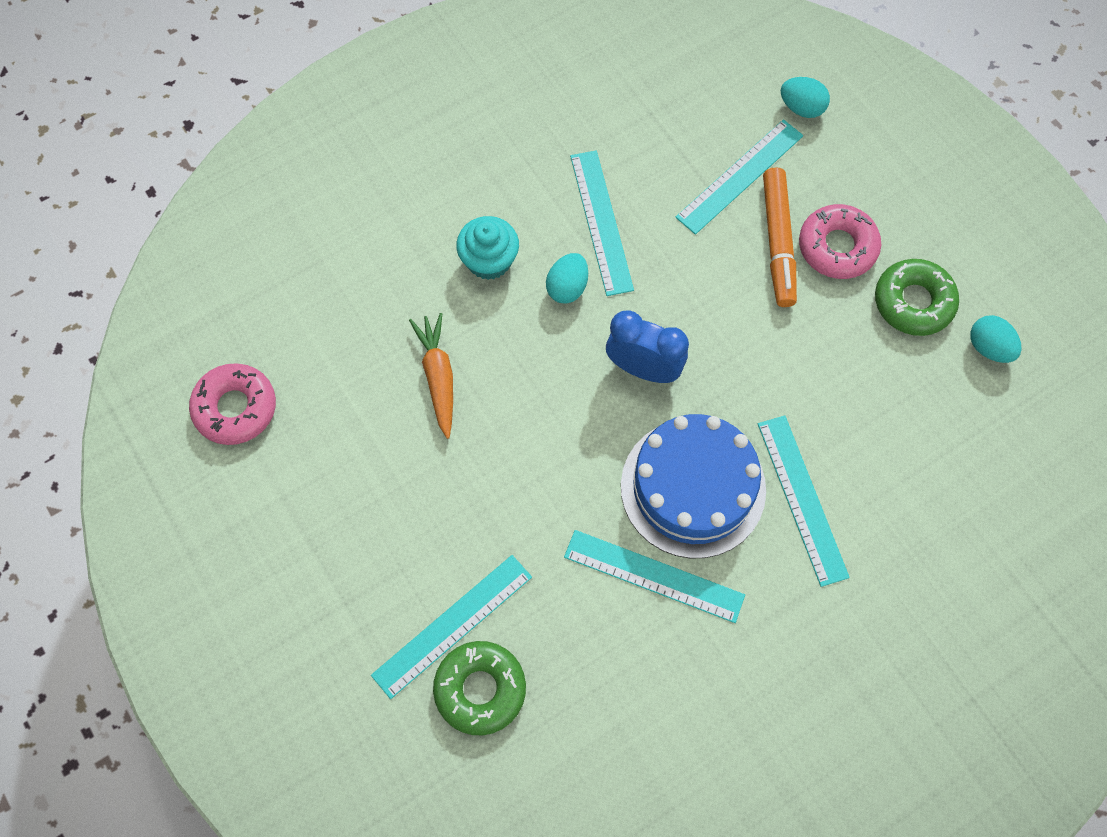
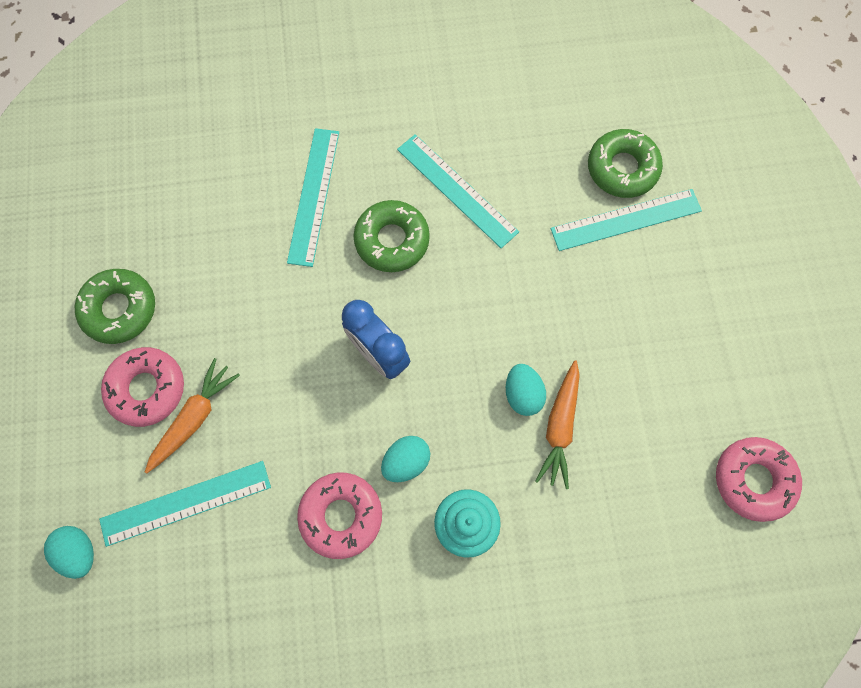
camera: 155 degrees left, 5 degrees up
turquoise ruler [570,150,634,296] -> pink donut [297,472,382,559]
blue cake [621,414,766,558] -> green donut [353,200,430,272]
orange marker [763,167,797,307] -> orange carrot [145,358,240,473]
turquoise egg [970,315,1022,363] -> turquoise egg moved to [506,364,546,416]

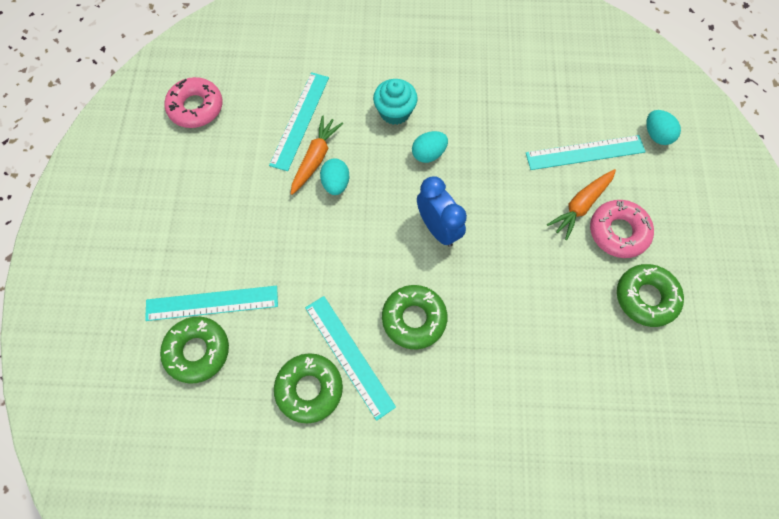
camera: 170 degrees left, 5 degrees down
turquoise ruler [287,128,339,267] -> turquoise ruler moved to [269,72,329,171]
pink donut [297,472,382,559] -> none
none -> green donut [274,353,343,423]

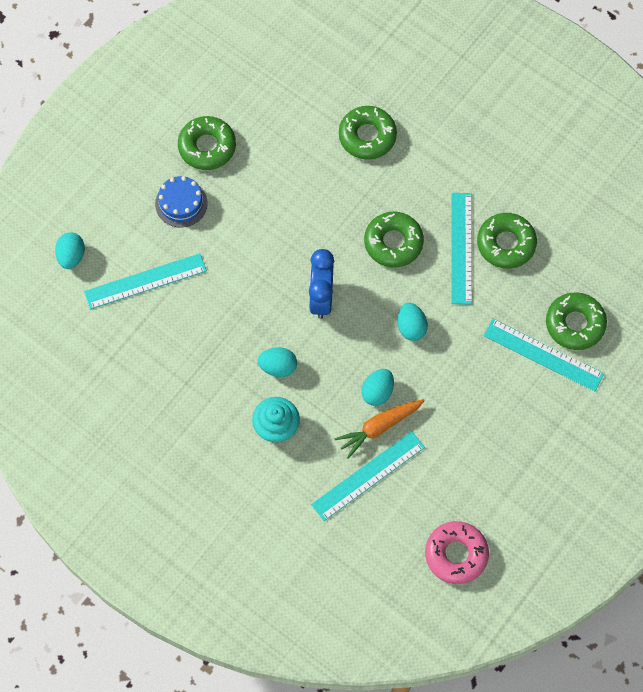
camera: 145 degrees left, 0 degrees up
turquoise ruler [526,135,646,170] -> turquoise ruler turned 45 degrees counterclockwise [84,253,207,309]
orange carrot [547,169,616,240] -> none
pink donut [590,200,654,258] -> blue cake [155,176,208,228]
none -> green donut [339,106,397,160]
none -> turquoise egg [397,303,428,341]

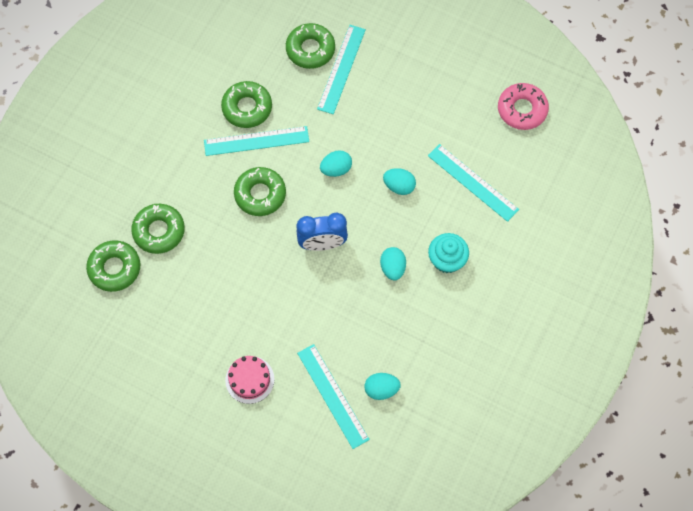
camera: 100 degrees left, 0 degrees up
turquoise egg [55,232,85,269] -> turquoise egg moved to [364,373,401,400]
blue cake [155,176,208,228] -> pink cake [225,356,274,404]
green donut [178,116,236,170] -> green donut moved to [86,241,140,292]
orange carrot [335,399,425,459] -> none

